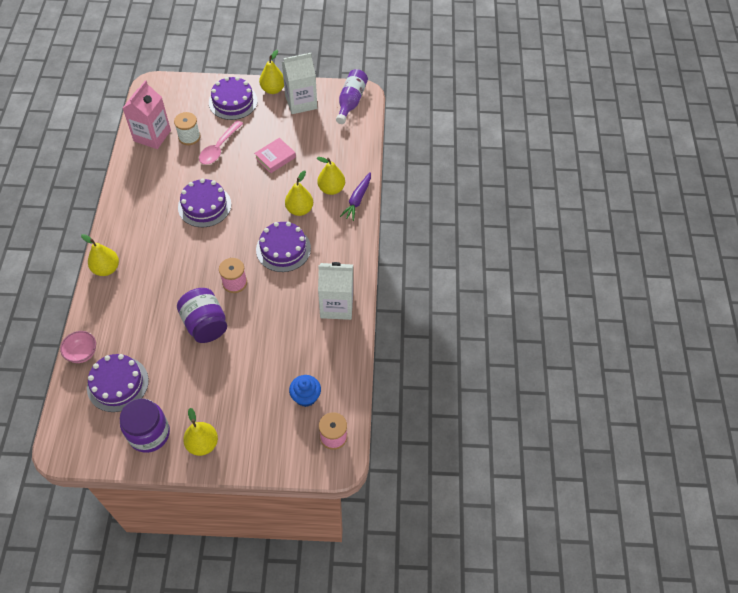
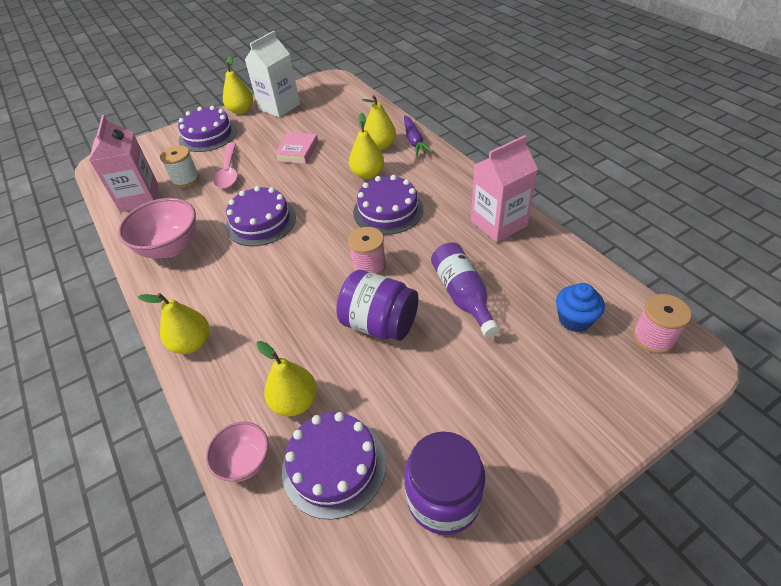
camera: 30 degrees left, 10 degrees down
yellow pear [183,408,218,456] -> yellow pear moved to [256,341,317,416]
white carton [318,262,353,320] -> pink carton [471,135,538,242]
purple bottle [336,69,368,124] -> purple bottle moved to [431,242,500,338]
none -> pink bowl [118,198,196,259]

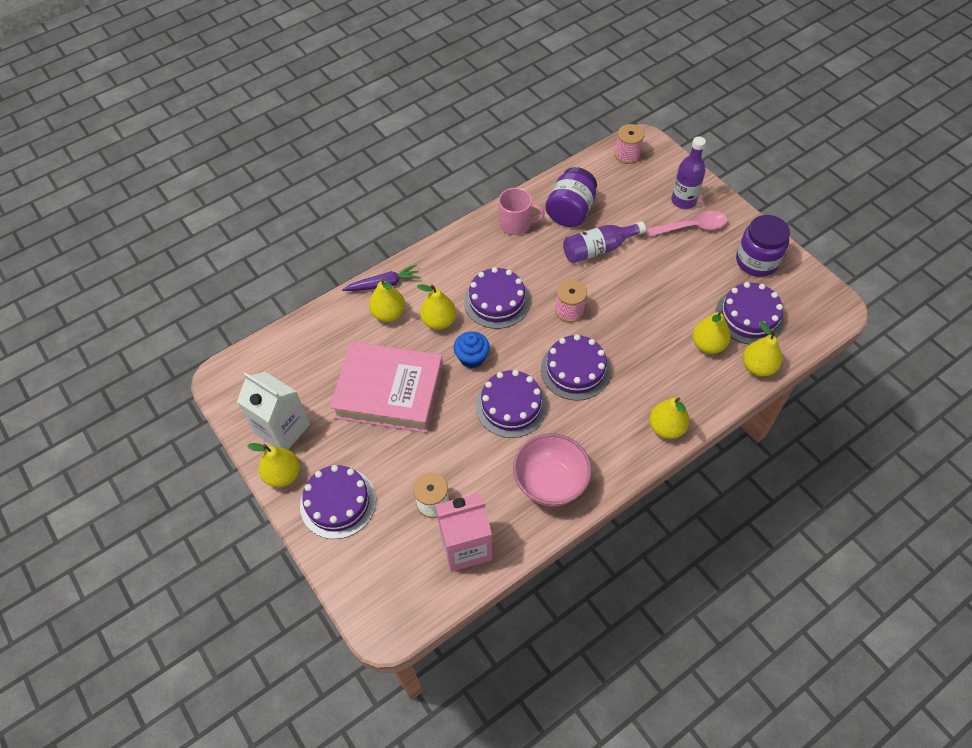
camera: 95 degrees left, 10 degrees up
pink bowl [206,422,269,482] -> yellow pear [743,321,782,376]
pink spoon [213,142,238,189] -> pink spoon moved to [646,211,728,237]
pink book [274,132,318,164] -> pink book [330,342,443,433], size x2.14
purple jar [336,270,419,341] -> purple jar moved to [545,167,597,227]
pink carton [471,135,538,242] -> pink mug [498,188,545,235]
blue cupcake [556,283,605,332] -> blue cupcake moved to [454,331,490,368]
none -> purple cake [541,334,611,401]
none -> purple bottle [672,137,706,209]

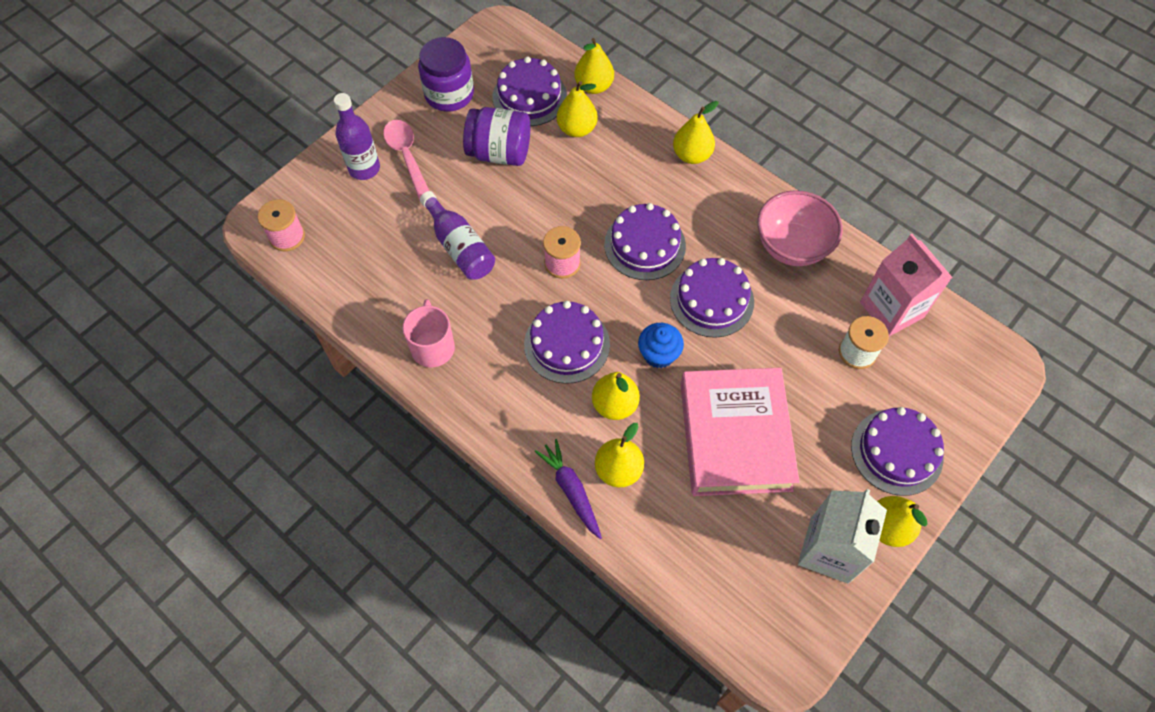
camera: 105 degrees left, 5 degrees up
purple jar [545,167,597,227] -> purple jar moved to [463,107,530,166]

